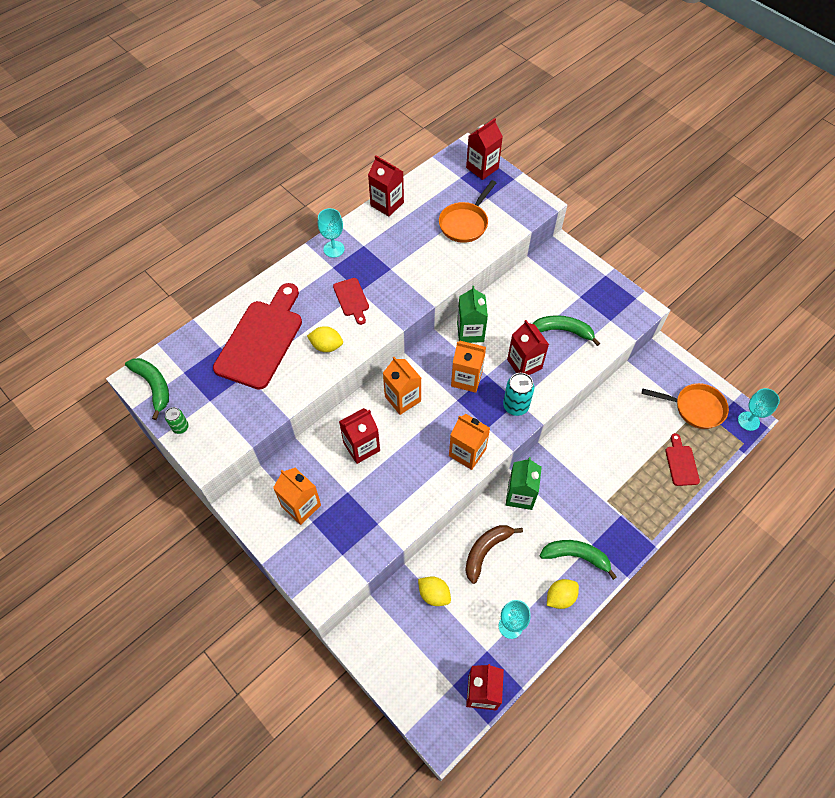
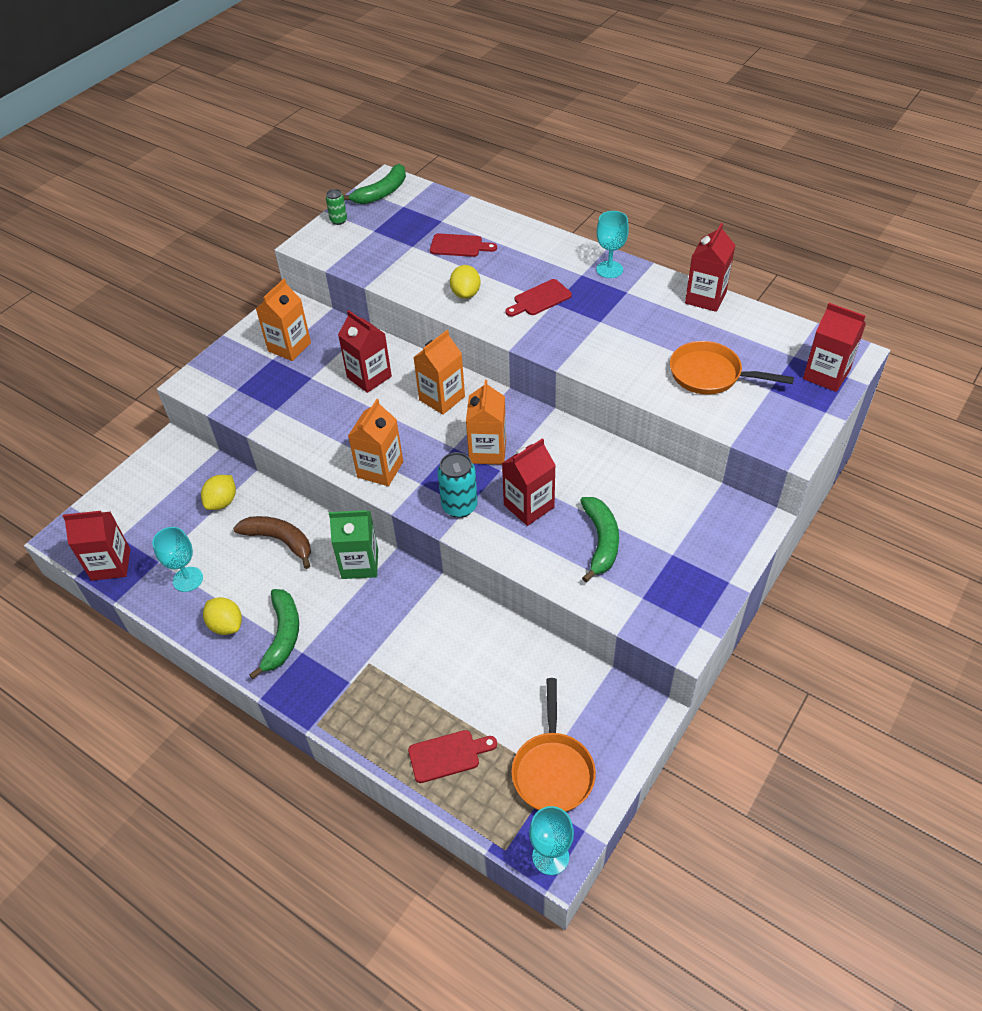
camera: 80 degrees right, 10 degrees down
red cutting board [213,283,302,390] -> red cutting board [430,233,497,257], size x0.47
green carton [457,286,488,343] -> none

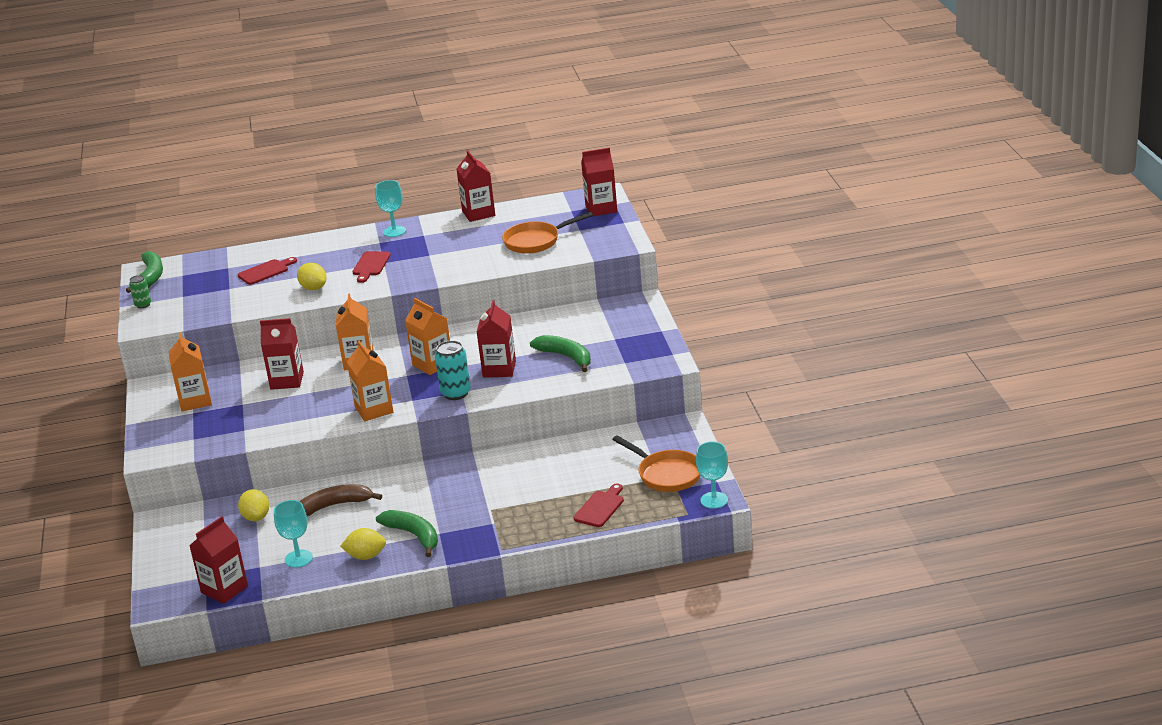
camera: 45 degrees left, 20 degrees down
green carton [329,510,378,579] -> none

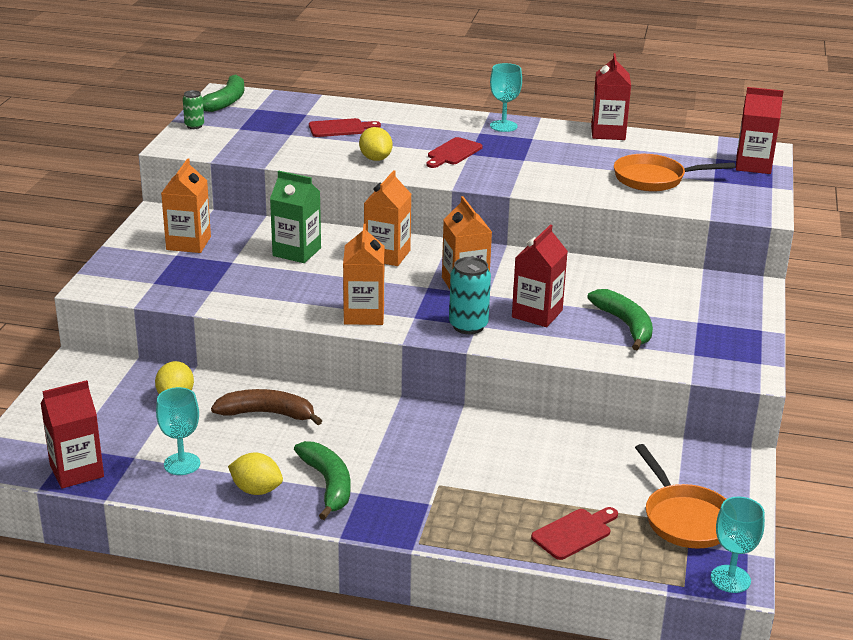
camera: 20 degrees right, 0 degrees up
red carton [260,318,304,390] -> green carton [270,171,321,263]

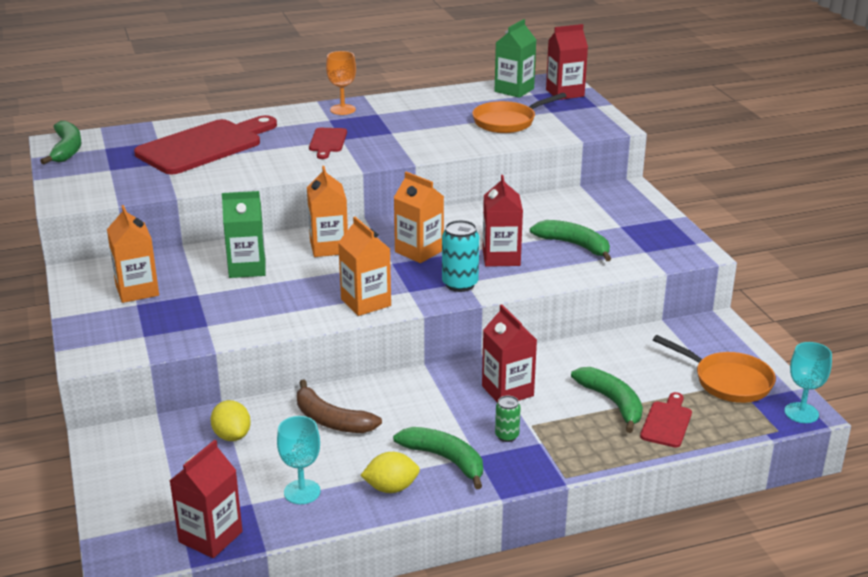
camera: 30 degrees left, 0 degrees up
green can [183,90,204,129] -> green can moved to [495,396,521,442]
brown banana [211,389,322,425] -> brown banana turned 120 degrees counterclockwise [297,379,382,433]
red cutting board [309,118,381,137] -> red cutting board [134,115,277,174], size x2.15
yellow lemon [359,127,392,161] -> none
turquoise goblet [490,63,522,132] -> orange goblet [326,51,356,115]
red carton [591,53,631,140] -> red carton moved to [482,305,537,403]
none -> green carton [495,19,536,98]
none -> green banana [571,367,643,433]

